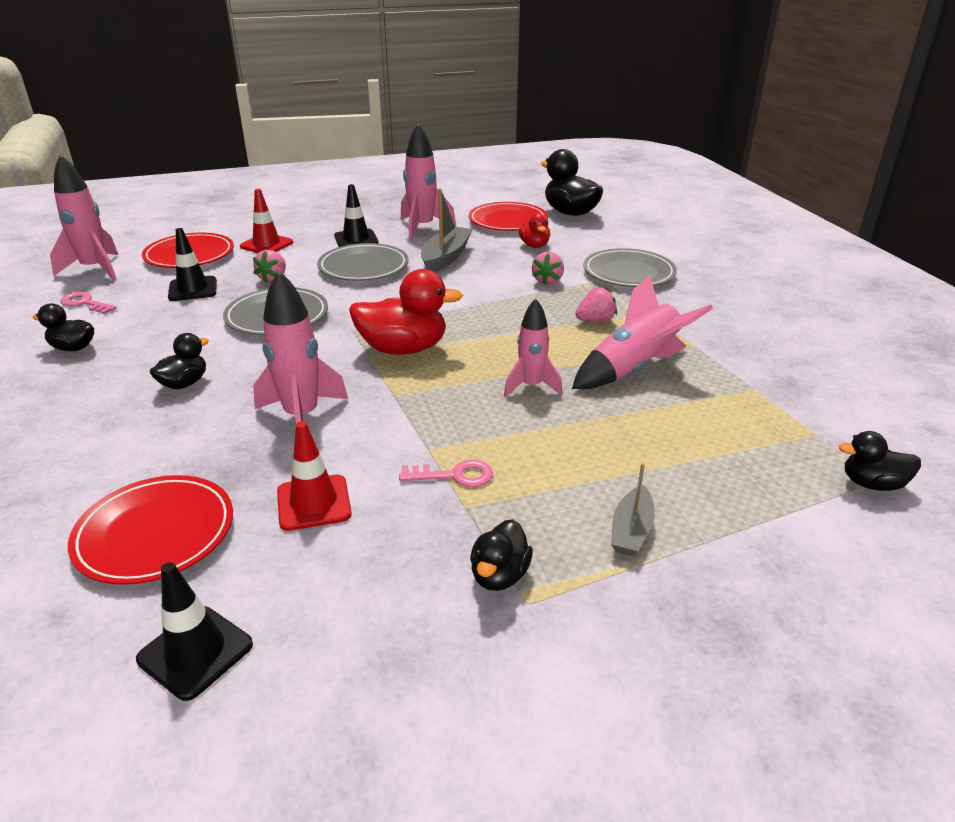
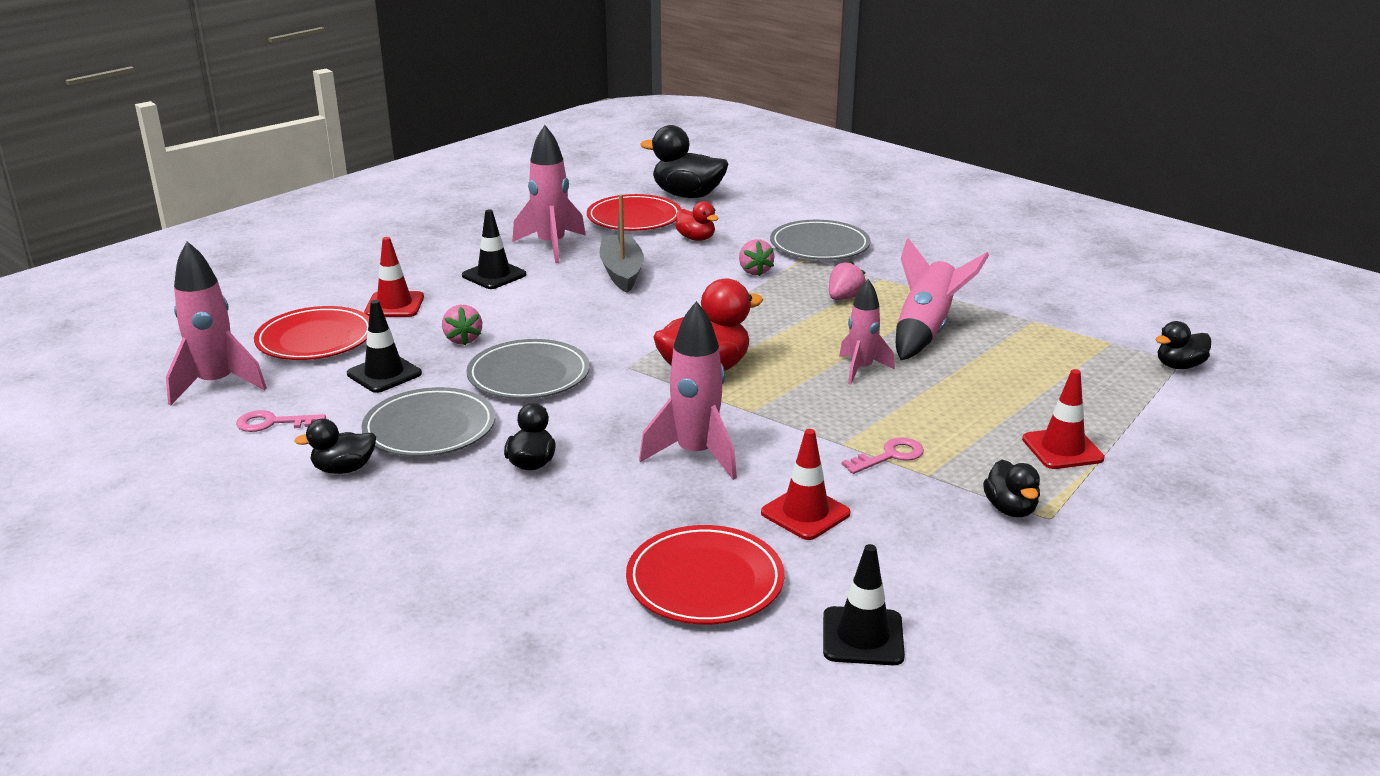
camera: 30 degrees left, 5 degrees down
grey plate [317,243,409,281] -> grey plate moved to [361,387,495,457]
grey boat [611,463,655,556] -> red traffic cone [1022,369,1105,469]

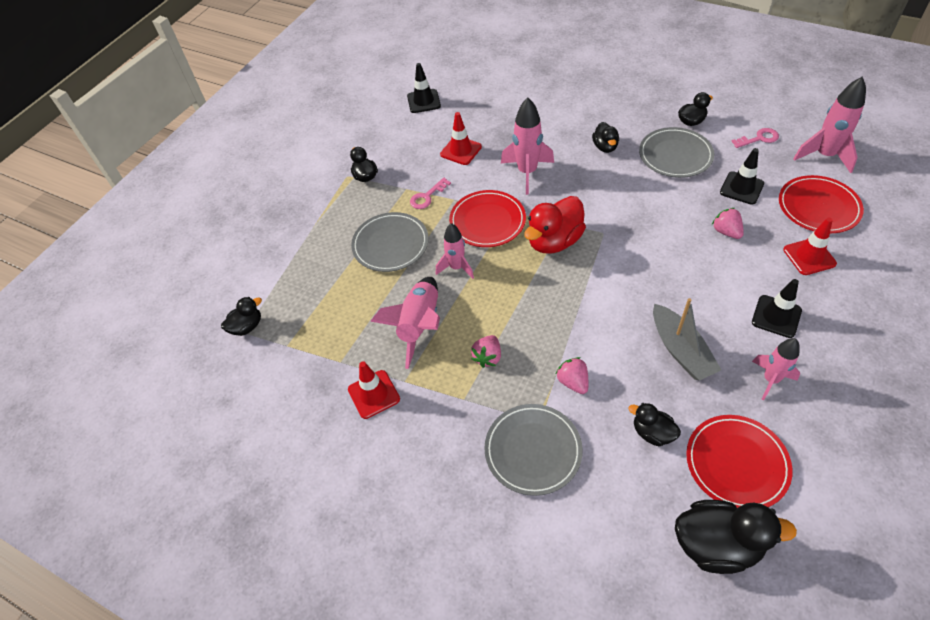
camera: 170 degrees right, 25 degrees up
grey plate [466,339,590,399] -> grey plate moved to [351,212,429,272]
pink rocket [513,125,586,263] -> pink rocket [752,338,800,400], size x0.66
red plate [626,525,785,625] -> red plate moved to [449,190,526,247]
red duck [675,201,718,241] -> black duck [629,403,681,446]
red traffic cone [1022,369,1105,469] -> red traffic cone moved to [348,361,400,419]

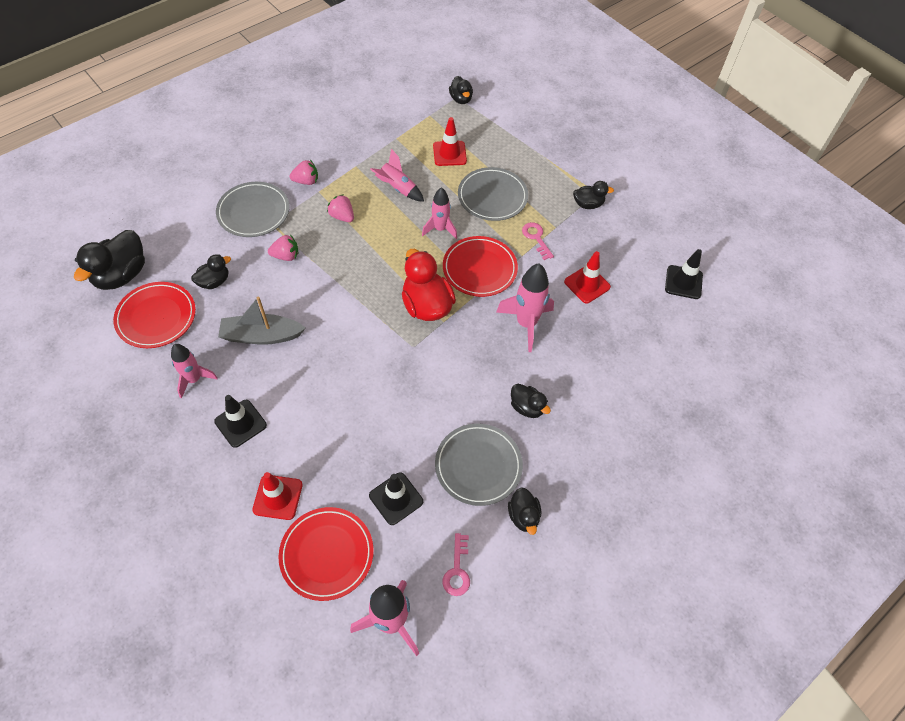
camera: 105 degrees right, 5 degrees up
red traffic cone [348,361,400,419] -> red traffic cone moved to [433,117,467,166]
pink rocket [370,277,440,369] -> pink rocket [370,149,424,202], size x0.66
black duck [592,122,619,153] -> black duck turned 150 degrees counterclockwise [511,384,551,418]
pink strawberry [712,208,744,239] -> pink strawberry moved to [289,160,318,185]

